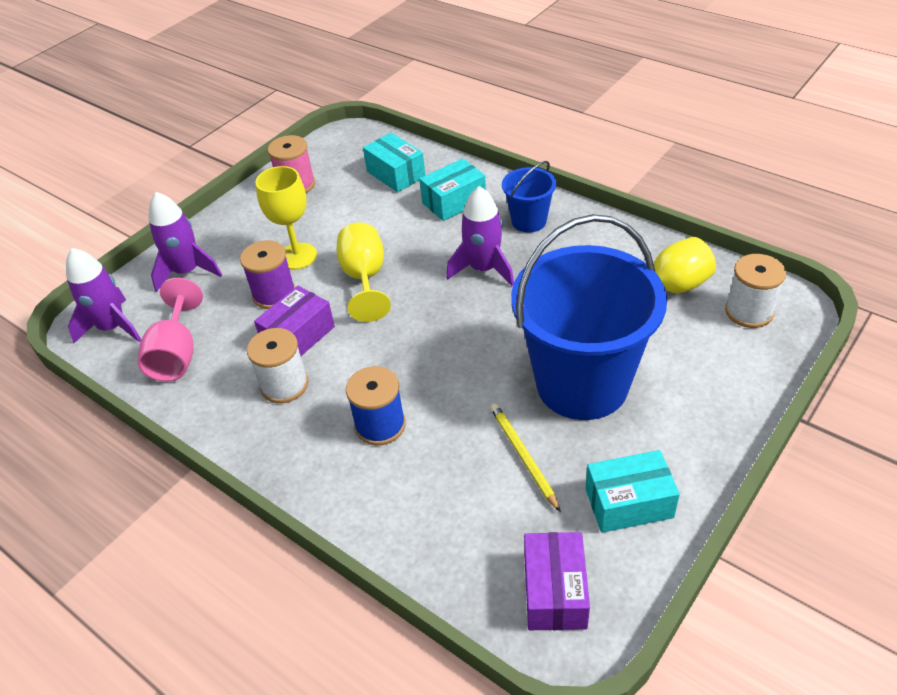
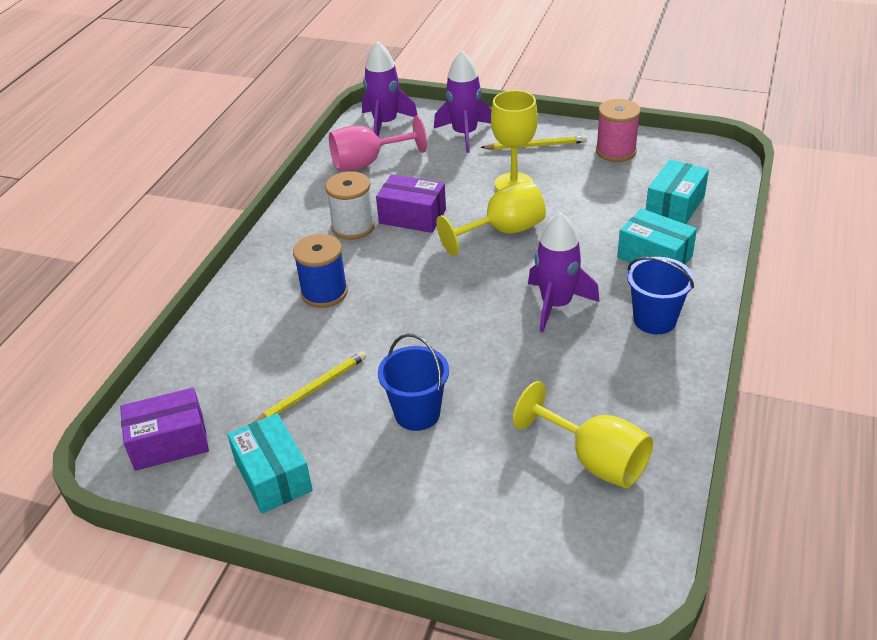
camera: 70 degrees right, 5 degrees down
purple spool [240,240,295,309] -> none
blue bucket [511,214,667,420] -> blue bucket [378,333,449,431], size x0.46
white spool [725,254,786,328] -> none
none -> yellow pencil [480,136,587,150]

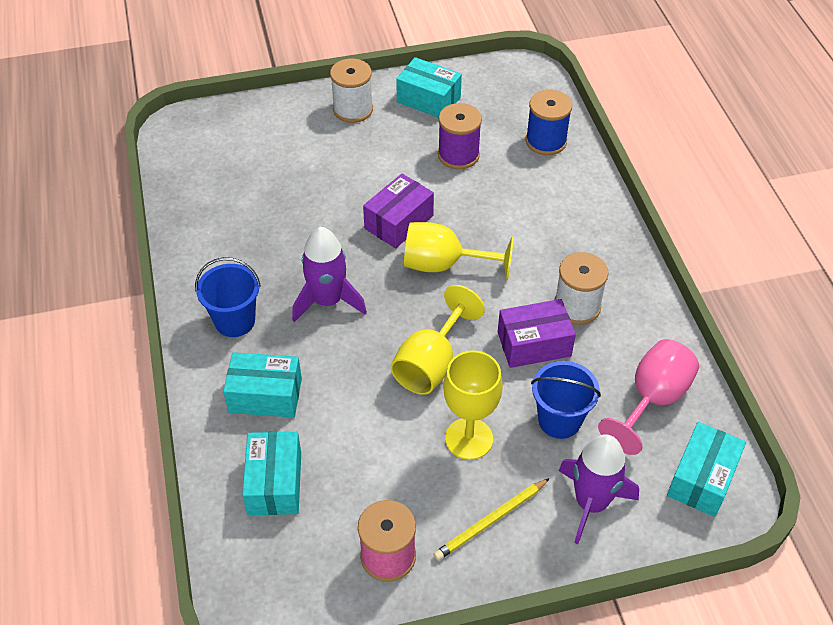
camera: 145 degrees right, 10 degrees up
purple box [120,388,209,471] -> purple box moved to [363,173,434,248]
yellow pencil [254,351,366,422] -> purple spool [438,103,482,169]
blue spool [293,234,348,308] -> blue spool moved to [526,90,572,155]
purple rocket [362,41,418,137] -> turquoise box [667,422,746,517]
blue bucket [378,333,449,431] -> blue bucket moved to [531,361,601,439]
yellow goblet [513,381,653,488] -> yellow goblet moved to [404,222,514,280]
none -> white spool [330,59,373,123]

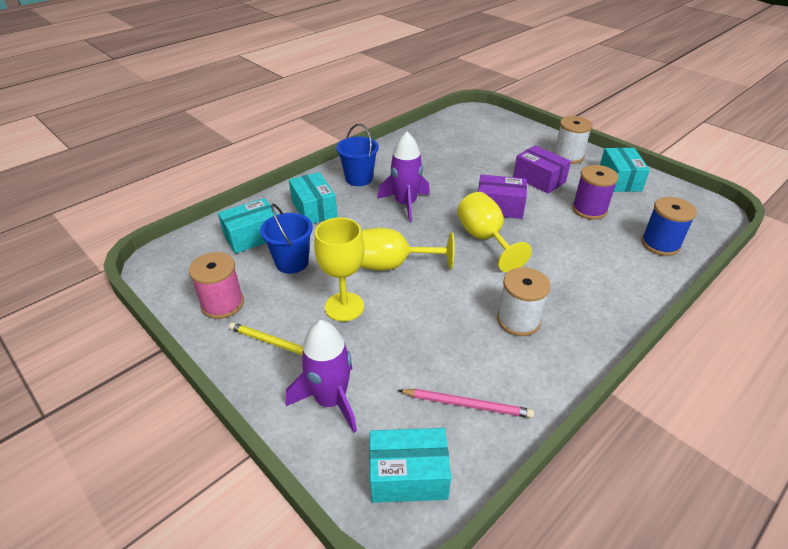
camera: 60 degrees right, 10 degrees down
purple box [498,299,576,368] -> purple box moved to [513,145,571,194]
blue bucket [531,361,601,439] -> blue bucket moved to [260,204,313,274]
pink goblet [598,339,699,455] -> pink pencil [398,389,534,418]

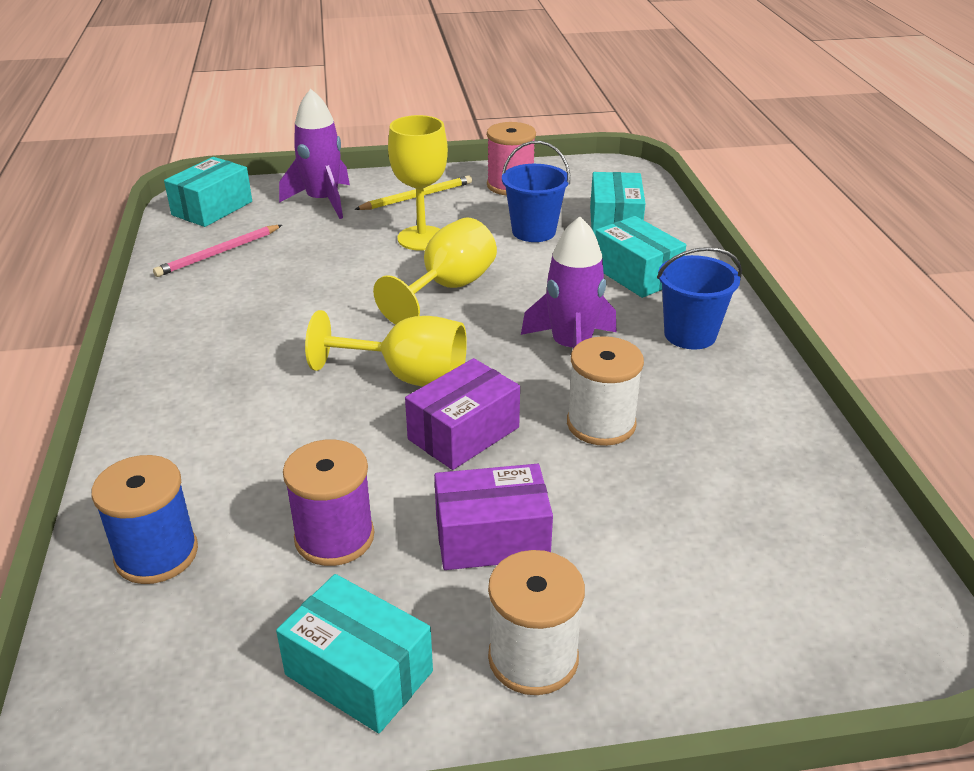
camera: 125 degrees right, 5 degrees down
turquoise box [289,172,337,224] -> turquoise box turned 45 degrees clockwise [595,216,686,298]
white spool [497,267,551,336] -> white spool moved to [567,336,644,446]

